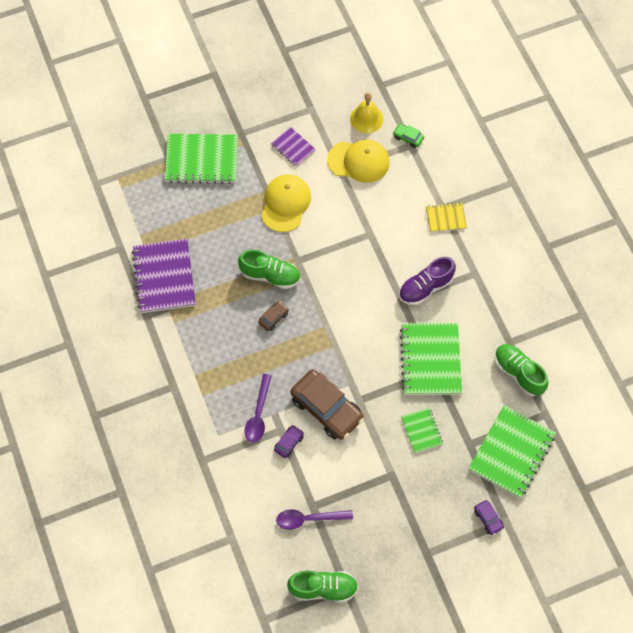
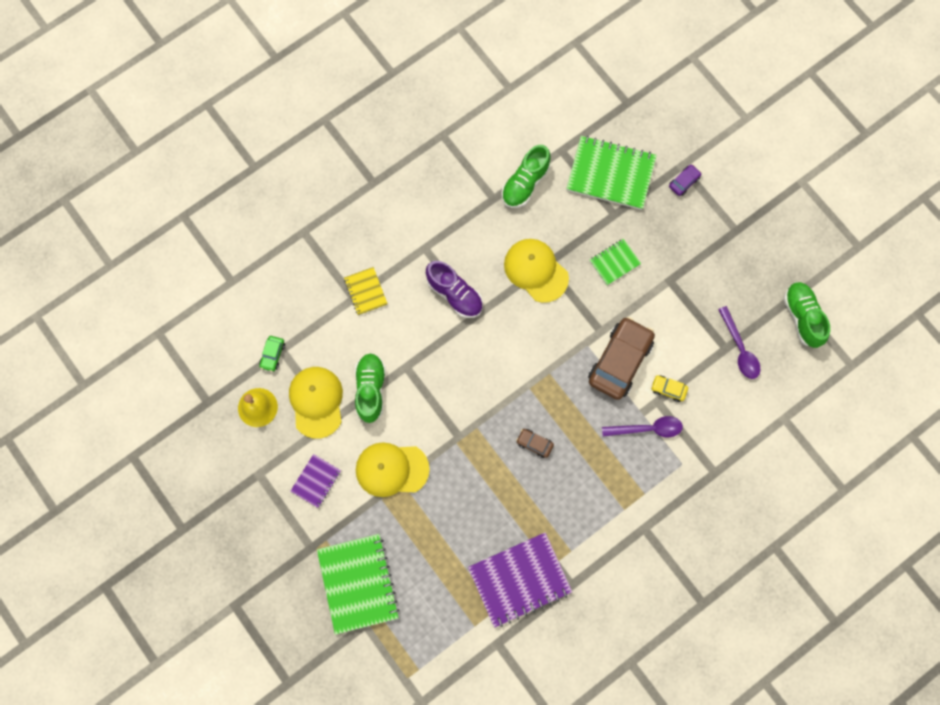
camera: 105 degrees left, 10 degrees up
green shoe [238,249,300,289] -> green shoe moved to [355,353,386,423]
purple car [274,425,304,458] -> yellow car [651,375,688,402]
green notebook [400,323,462,395] -> yellow cap [504,239,569,303]

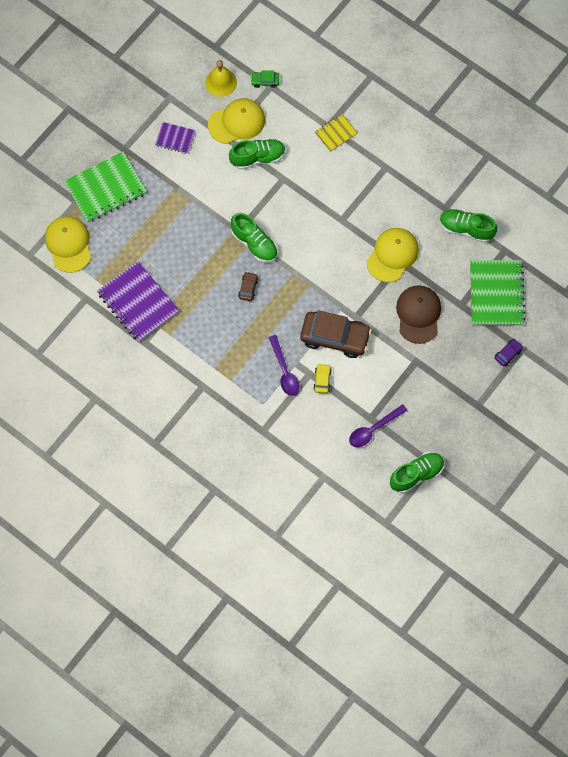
camera: 75 degrees right, 5 degrees down
yellow cap [356,442,430,497] -> yellow cap moved to [45,216,91,273]
purple shoe [426,261,483,318] -> none
green notebook [590,239,641,285] -> brown cap [396,285,441,344]
purple car [669,164,702,196] -> purple car turned 75 degrees counterclockwise [495,339,523,367]
none -> green shoe [231,213,278,263]

